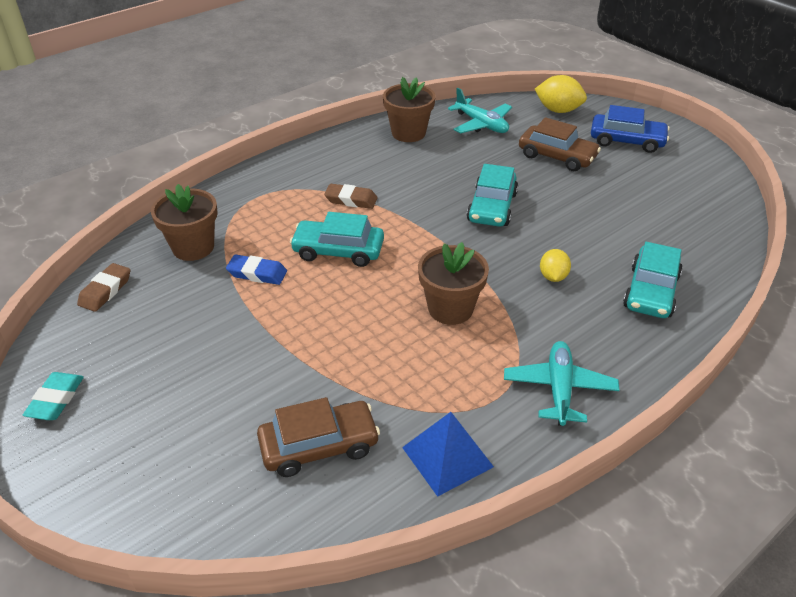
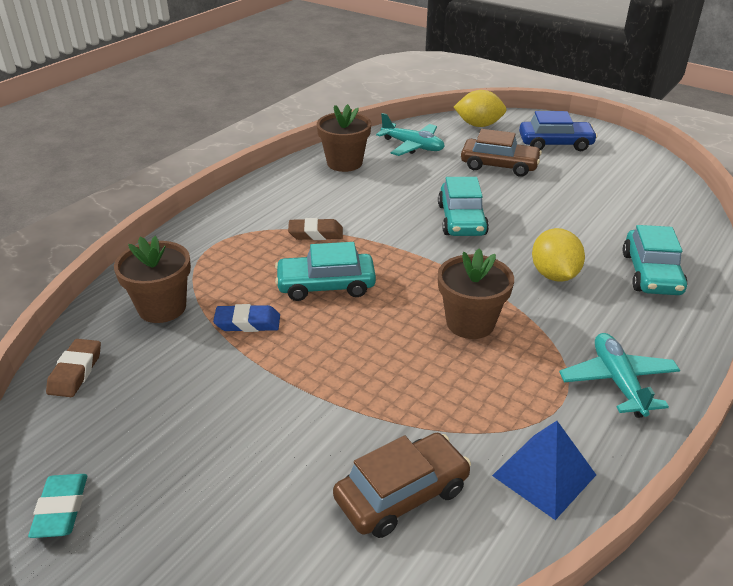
camera: 15 degrees left, 5 degrees down
yellow lemon [540,249,571,282] -> yellow lemon [532,228,585,282], size x1.58

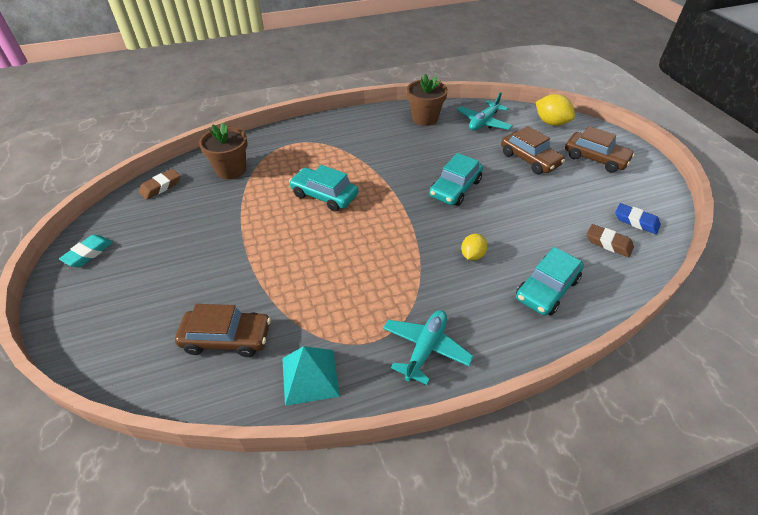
camera: 35 degrees right, 10 degrees up
blue eraser [213,304,280,332] -> blue eraser moved to [615,203,661,234]
brown eraser [288,218,343,240] -> brown eraser moved to [587,224,634,257]
turquoise plane [376,113,445,156] -> turquoise plane turned 60 degrees clockwise [457,92,513,131]
brown flower pot [438,248,514,339] -> none
blue pyramid [492,421,596,520] -> turquoise pyramid [282,346,340,406]
blue car [519,111,598,151] -> brown car [565,126,635,173]
yellow lemon [532,228,585,282] -> yellow lemon [461,234,487,261], size x0.63

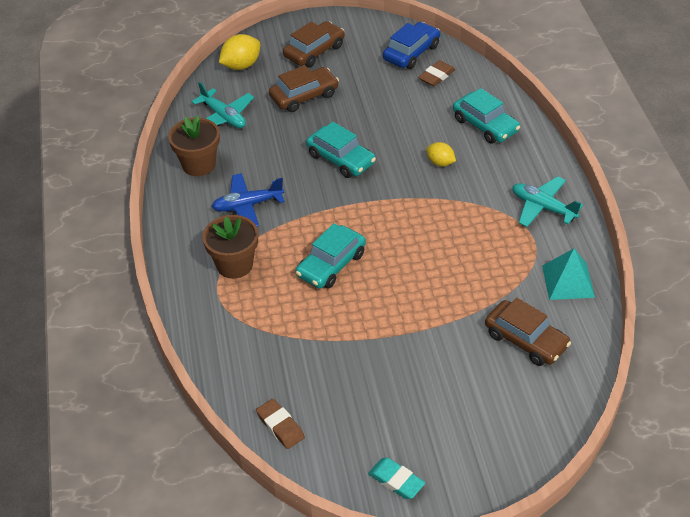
camera: 80 degrees left, 0 degrees up
brown car [175,304,271,357] -> brown car turned 120 degrees clockwise [485,298,571,366]
brown flower pot [199,123,247,179] -> brown flower pot moved to [202,215,258,279]
blue eraser [615,203,661,234] -> blue car [383,22,440,69]
none -> blue plane [212,173,284,227]

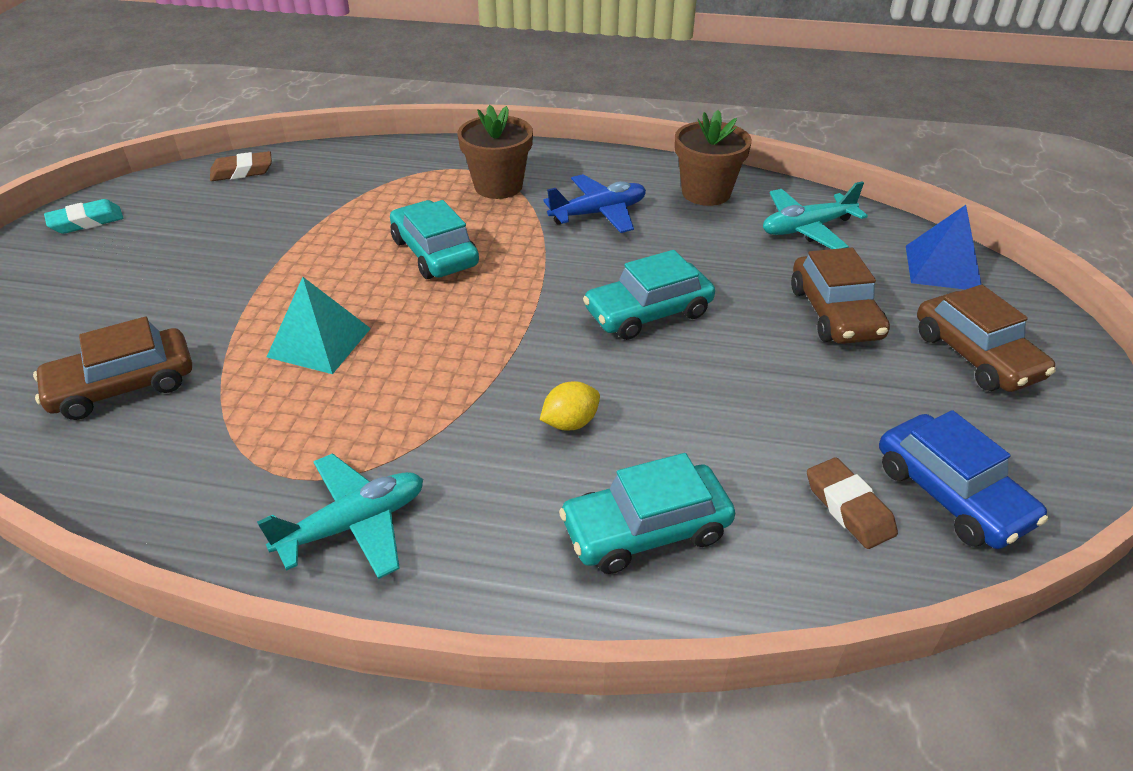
camera: 110 degrees right, 5 degrees down
blue plane [212,173,284,227] -> blue plane turned 60 degrees clockwise [543,174,646,233]
yellow lemon [219,34,260,70] -> blue pyramid [906,205,982,290]
turquoise pyramid [542,249,595,300] -> turquoise pyramid moved to [267,277,371,374]

